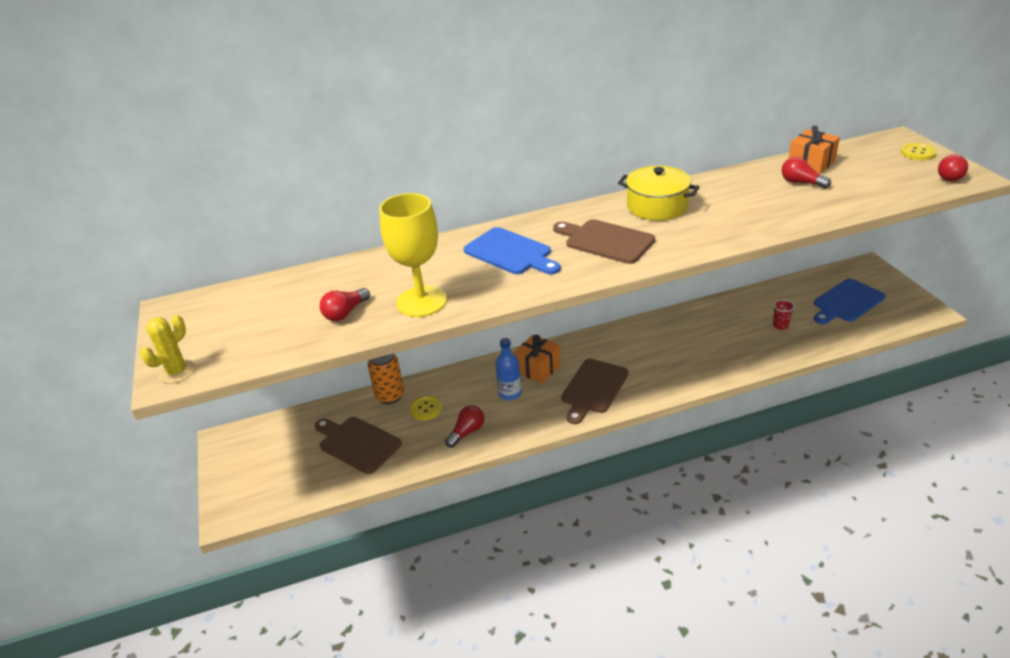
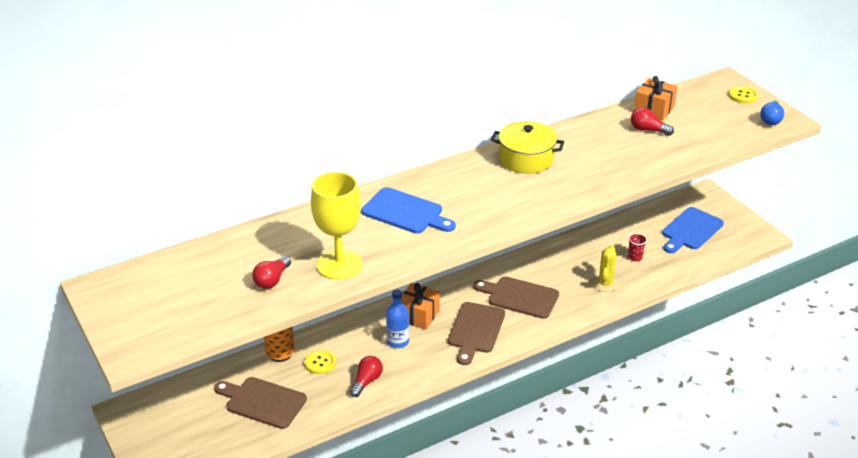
camera: 15 degrees left, 0 degrees up
yellow cactus [141,315,196,384] -> yellow cactus moved to [593,245,618,292]
brown cutting board [553,219,655,264] -> brown cutting board moved to [473,276,559,319]
red light bulb [938,155,968,182] -> blue light bulb [760,100,784,125]

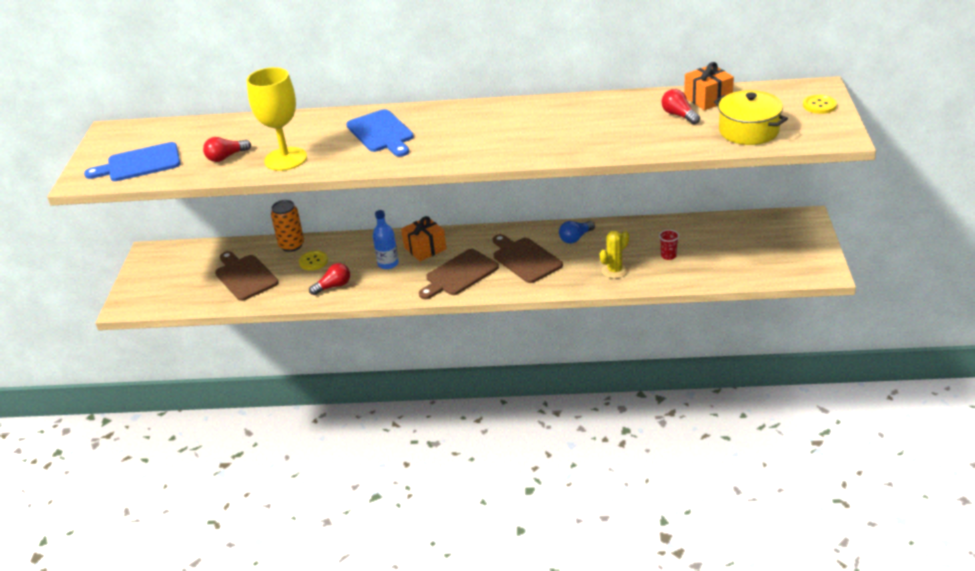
camera: 35 degrees right, 0 degrees up
yellow pot [491,121,564,174] -> yellow pot moved to [714,90,788,145]
blue cutting board [662,207,724,253] -> blue cutting board moved to [84,142,181,181]
blue light bulb [760,100,784,125] -> blue light bulb moved to [559,221,595,244]

